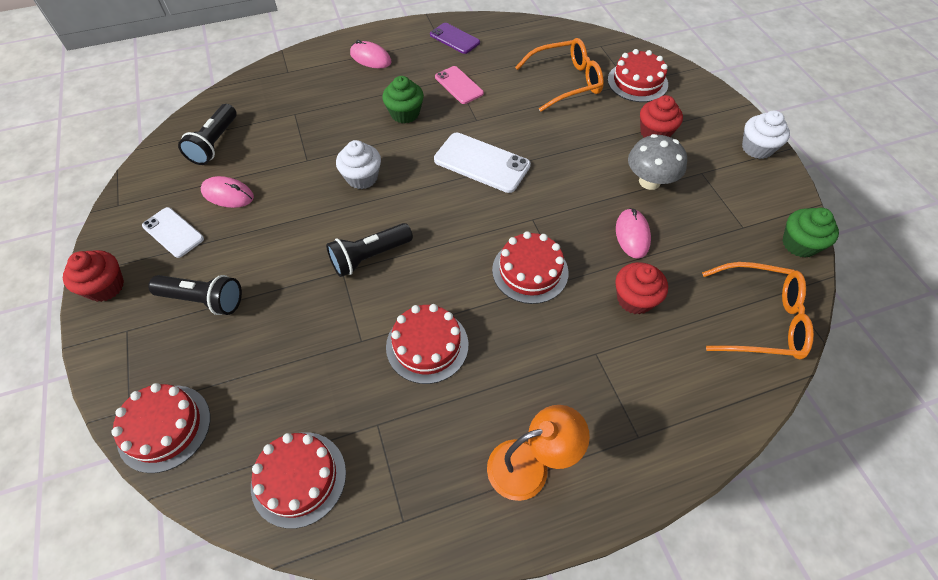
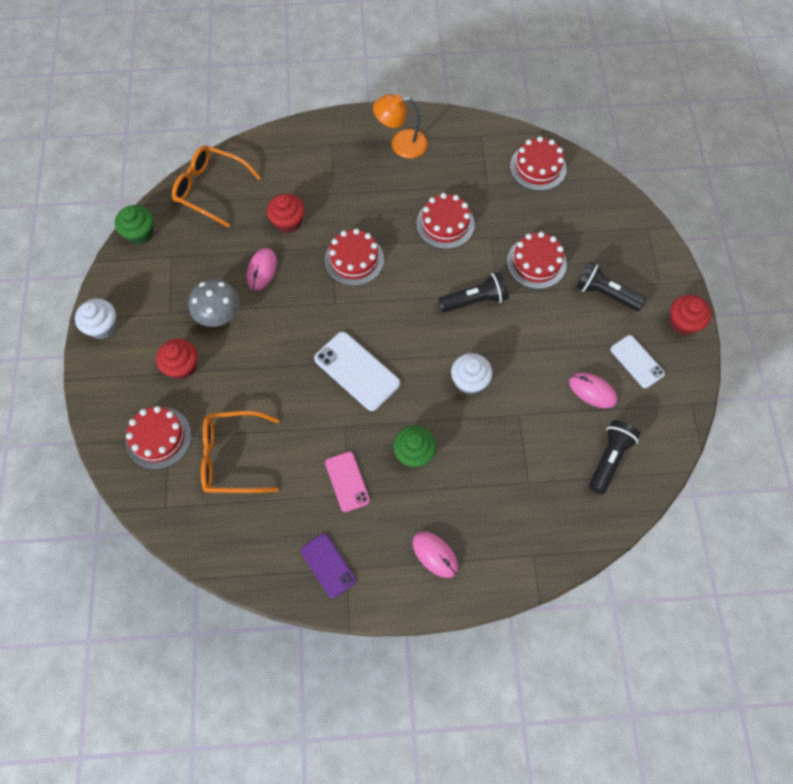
camera: 165 degrees left, 10 degrees up
red cake [111,383,210,473] -> red cake moved to [507,232,567,289]

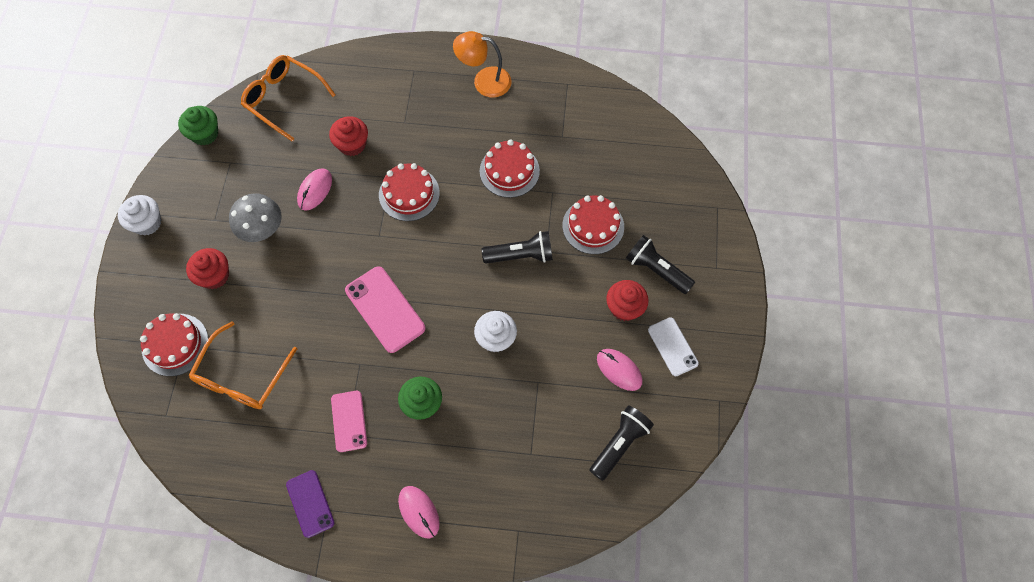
camera: 10 degrees right, 0 degrees up
orange glasses [201,411,279,493] -> orange glasses turned 75 degrees counterclockwise [188,321,297,409]
white phone [314,332,400,411] -> pink phone [345,266,425,353]
red cake [510,136,567,191] -> none
red cupcake [670,295,711,335] -> red cupcake moved to [606,280,649,321]

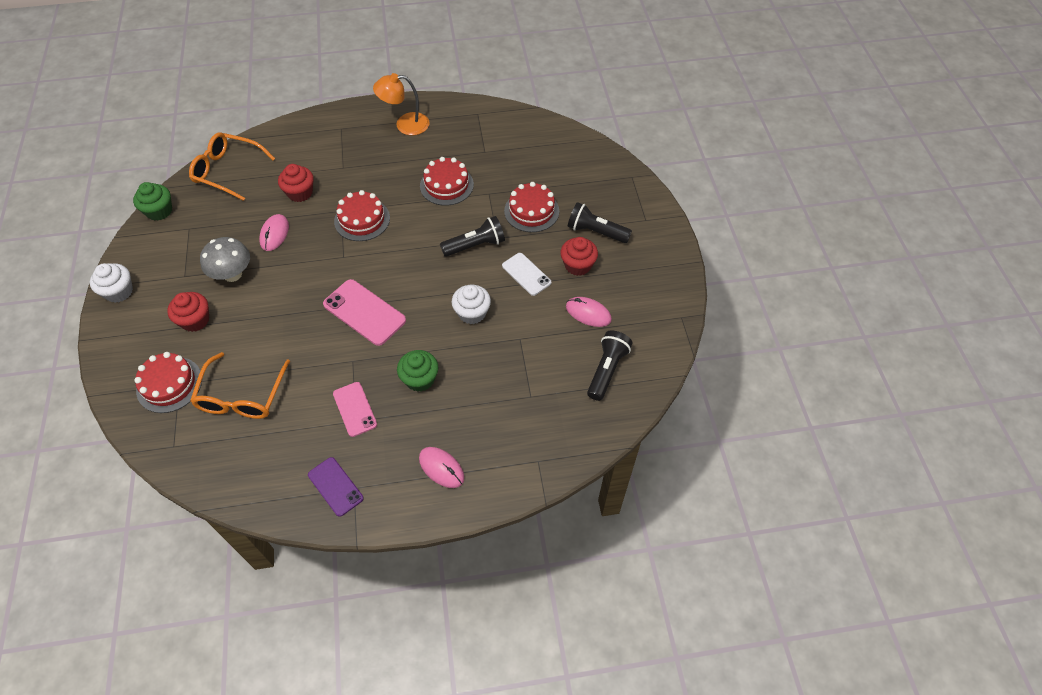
camera: 15 degrees left, 10 degrees down
white phone [648,317,699,376] -> white phone moved to [502,253,551,296]

